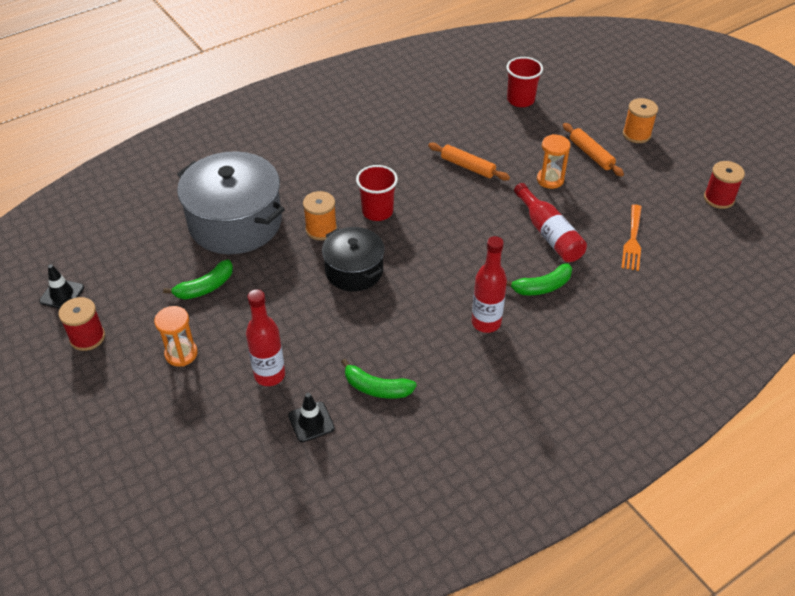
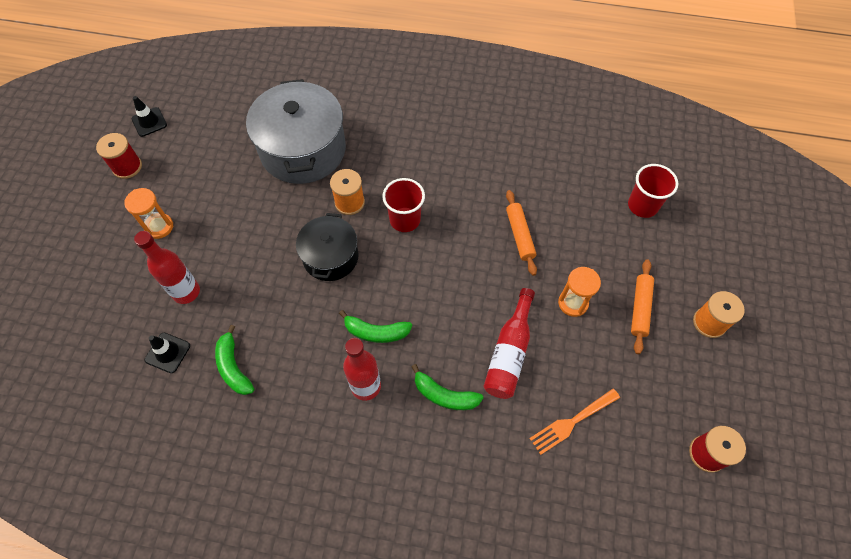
camera: 45 degrees right, 15 degrees up
green banana [163,260,233,299] -> green banana moved to [339,310,412,343]

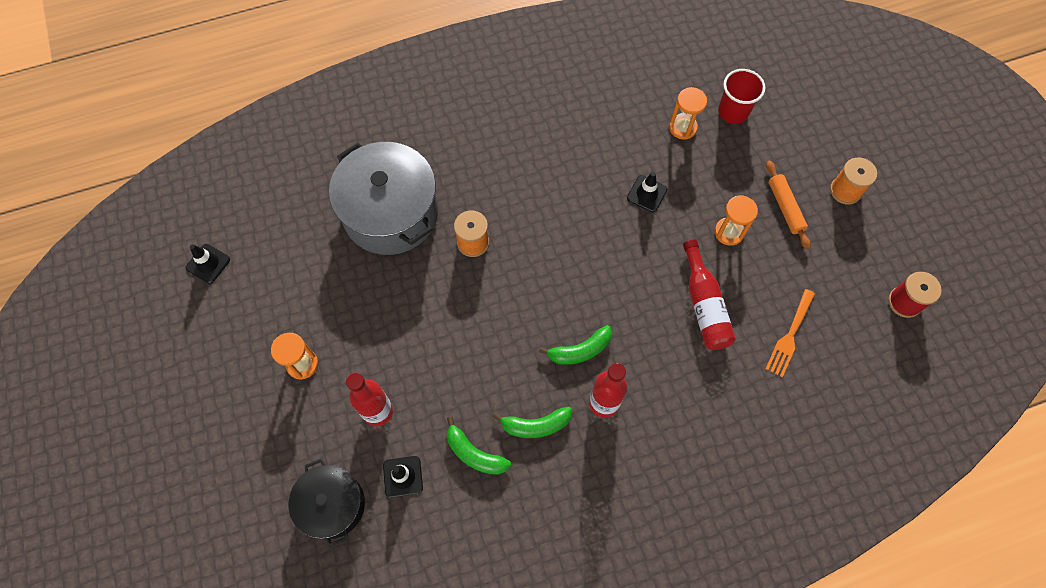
camera: 30 degrees left, 5 degrees up
red spool [96,133,142,179] -> none
black pot [296,213,359,281] -> black pot moved to [289,459,365,547]
red cup [382,178,425,232] -> none
green banana [411,364,483,410] -> green banana moved to [493,407,572,438]
orange rolling pin [506,190,537,276] -> black traffic cone [627,172,667,212]
none -> orange hourglass [669,87,707,140]

